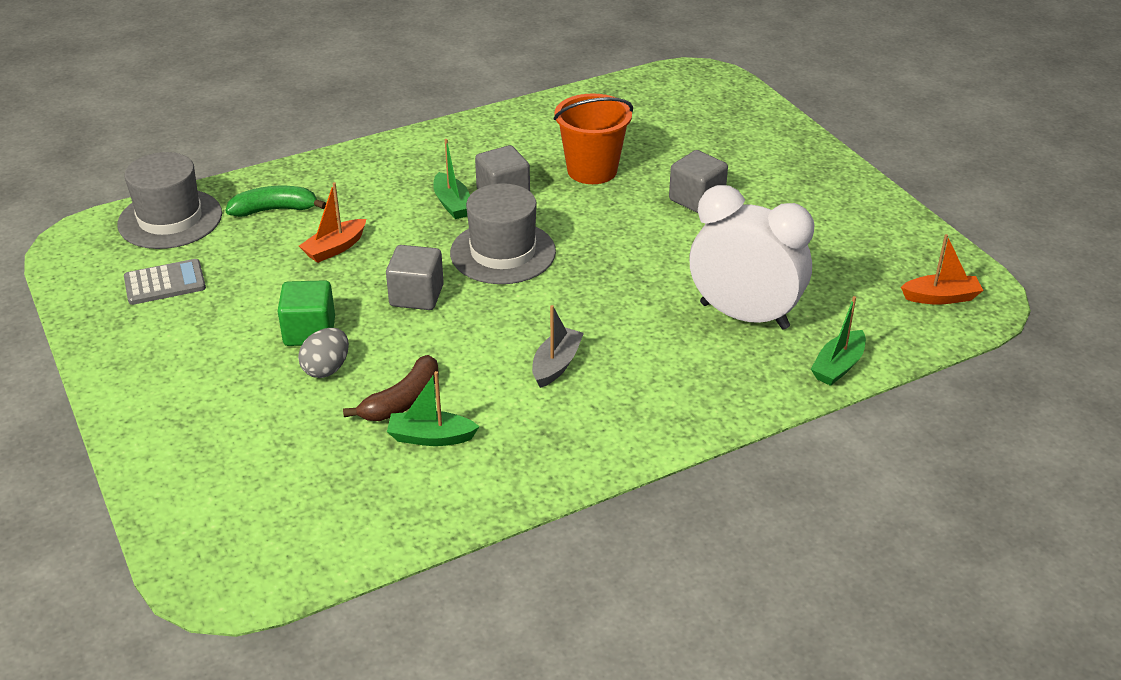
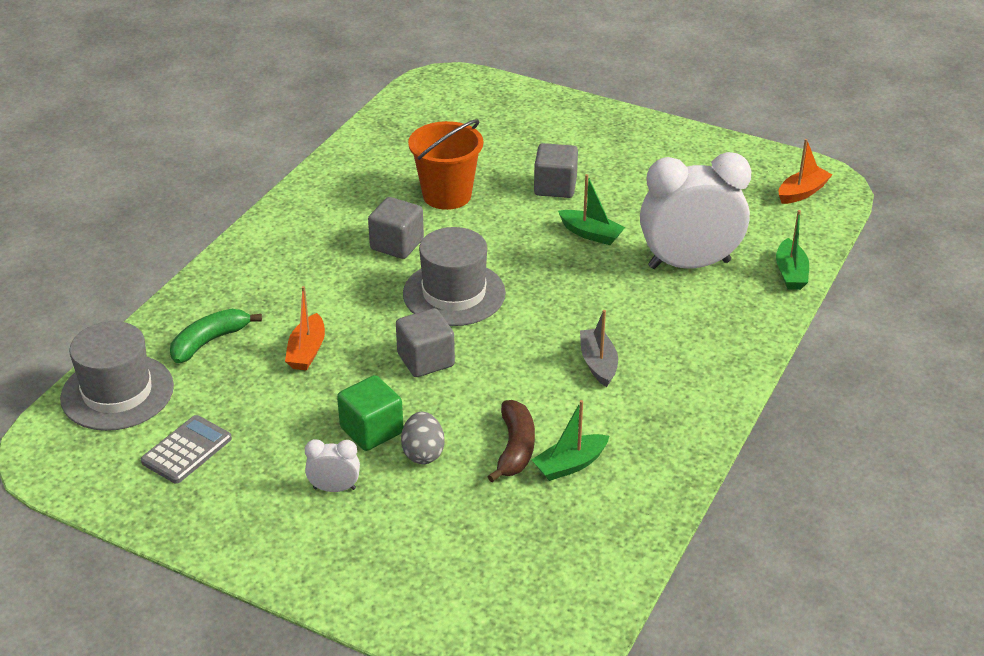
camera: 35 degrees left, 0 degrees up
green boat [433,139,470,219] -> green boat moved to [558,174,625,245]
none -> white clock [305,439,360,492]

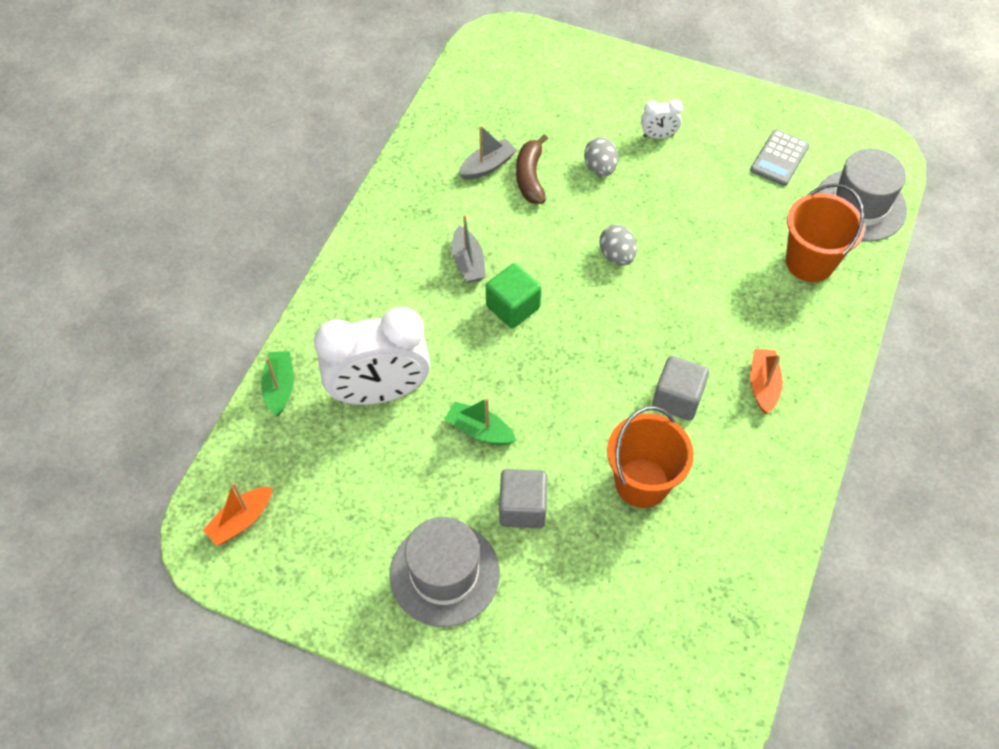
camera: 175 degrees right, 20 degrees up
green banana [170,309,262,363] -> orange bucket [786,184,865,282]
orange boat [285,286,325,370] -> orange boat moved to [750,349,783,414]
green cube [337,375,403,451] -> green cube moved to [486,263,541,328]
grey cube [396,308,455,377] -> grey egg [599,224,637,266]
grey hat [403,227,506,326] -> grey hat moved to [390,517,500,627]
green boat [531,400,609,481] -> grey boat [459,126,517,180]

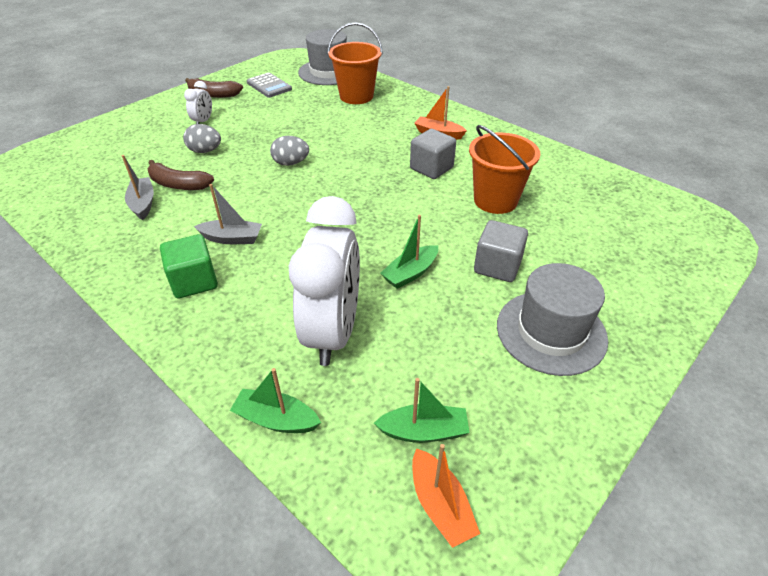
camera: 70 degrees left, 15 degrees down
green cube [486,263,541,328] -> green cube moved to [160,234,218,298]
none -> brown banana [185,78,243,98]
none -> green boat [374,378,470,443]

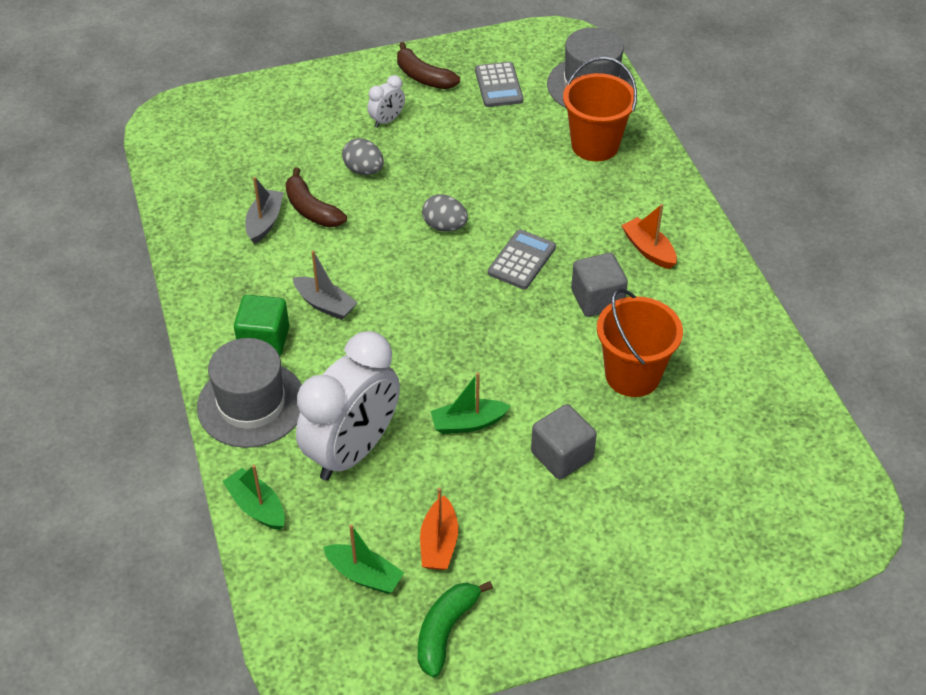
camera: 30 degrees right, 5 degrees up
orange boat [412,444,480,548] -> orange boat moved to [420,488,458,570]
grey hat [497,263,608,376] -> grey hat moved to [197,338,302,448]
none -> green banana [418,581,493,678]
none -> grey calculator [488,229,556,289]

